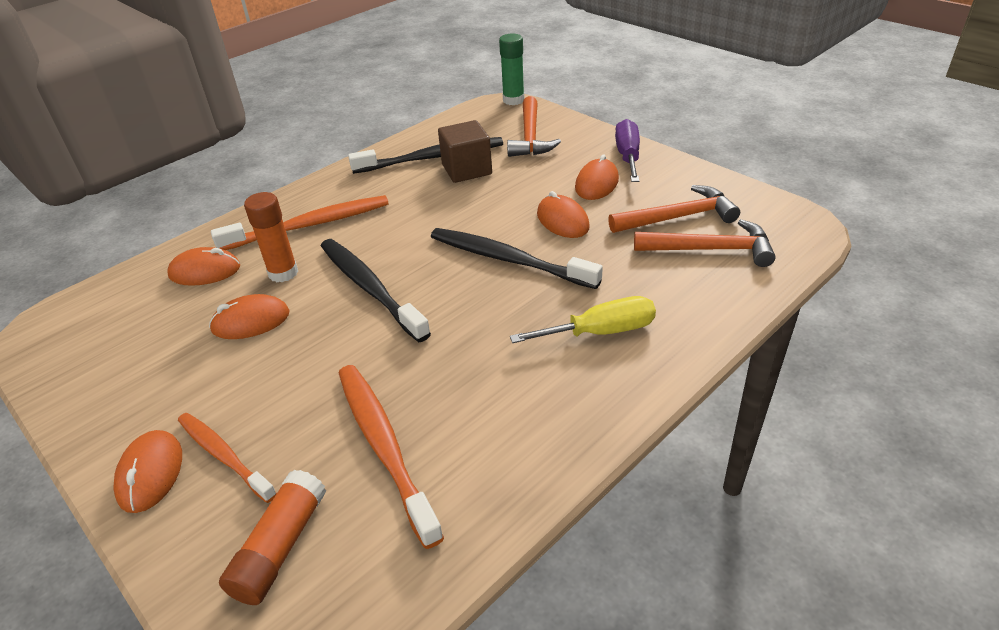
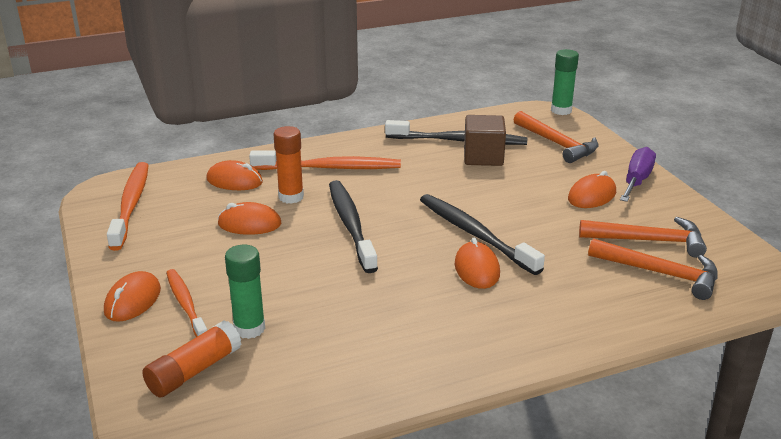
camera: 20 degrees right, 10 degrees down
orange toothbrush [339,365,444,549] -> orange toothbrush moved to [107,162,148,251]
orange hammer [507,96,561,157] -> orange hammer turned 60 degrees counterclockwise [513,111,599,163]
yellow screwdriver [510,296,656,343] -> none
orange mouse [537,191,590,238] -> orange mouse moved to [455,237,500,289]
none -> green glue stick [225,245,265,339]

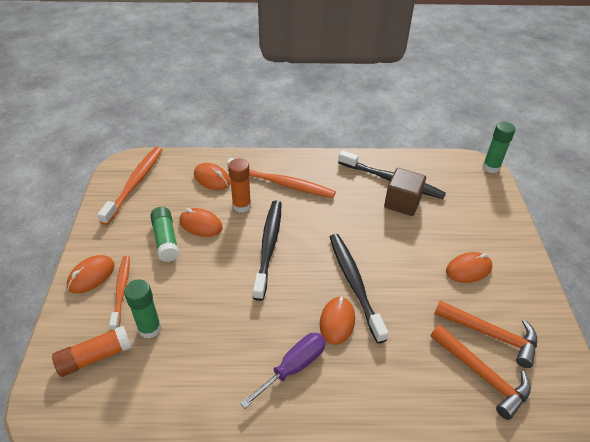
camera: 20 degrees right, 15 degrees up
orange hammer [513,111,599,163] -> none
purple screwdriver [620,147,656,202] -> purple screwdriver moved to [240,333,326,408]
none -> green glue stick [150,207,179,262]

